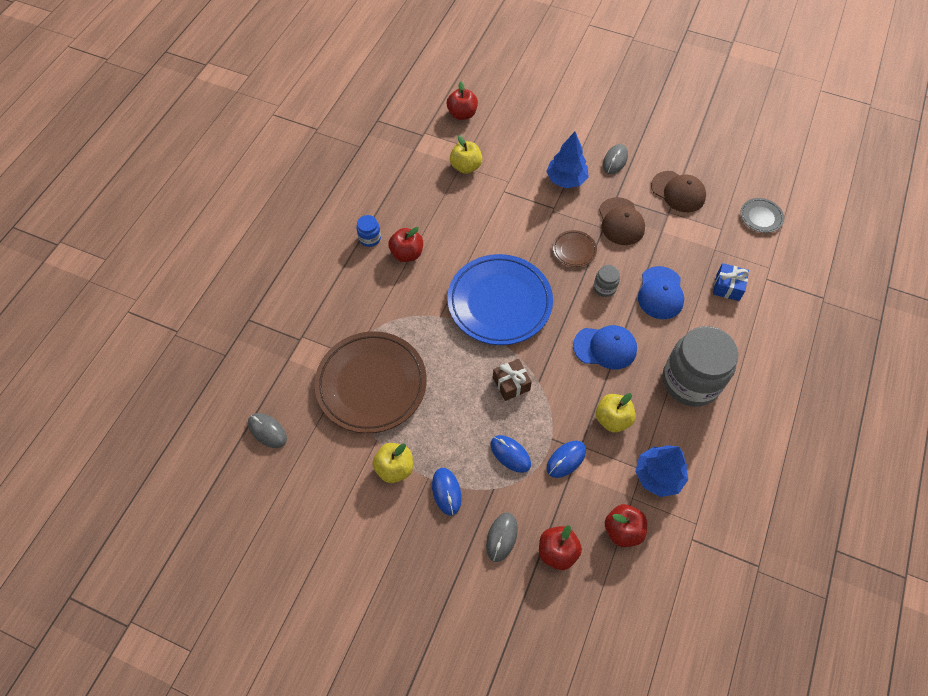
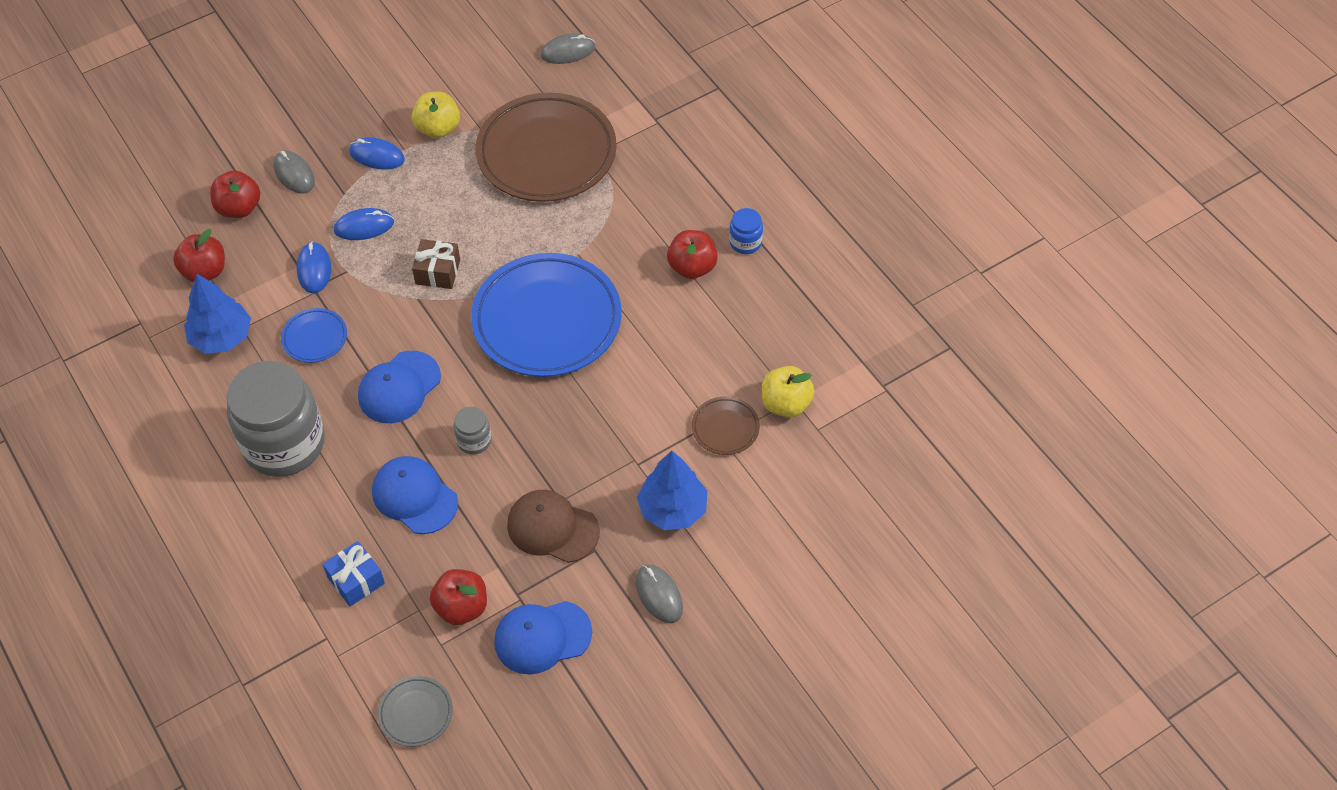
camera: 125 degrees right, 5 degrees down
red apple [447,81,478,120] -> red apple moved to [430,569,487,625]
brown plate [553,230,597,267] -> brown plate moved to [692,397,760,455]
yellow apple [596,393,636,432] -> blue plate [281,308,347,363]
brown cap [651,171,706,212] -> blue cap [494,601,592,675]

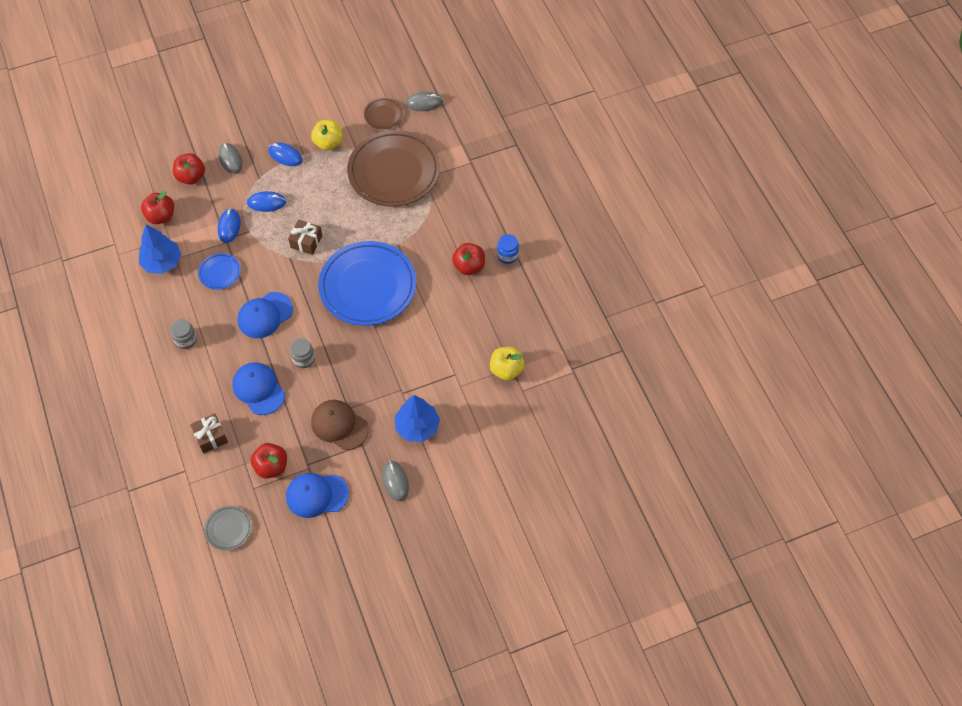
camera: 10 degrees right, 5 degrees up
grey jar [226,361,325,477] -> grey jar [171,319,197,349], size x0.42
blue gift [323,541,385,606] -> brown gift [190,413,228,453]
brown plate [692,397,760,455] -> brown plate moved to [364,98,403,129]

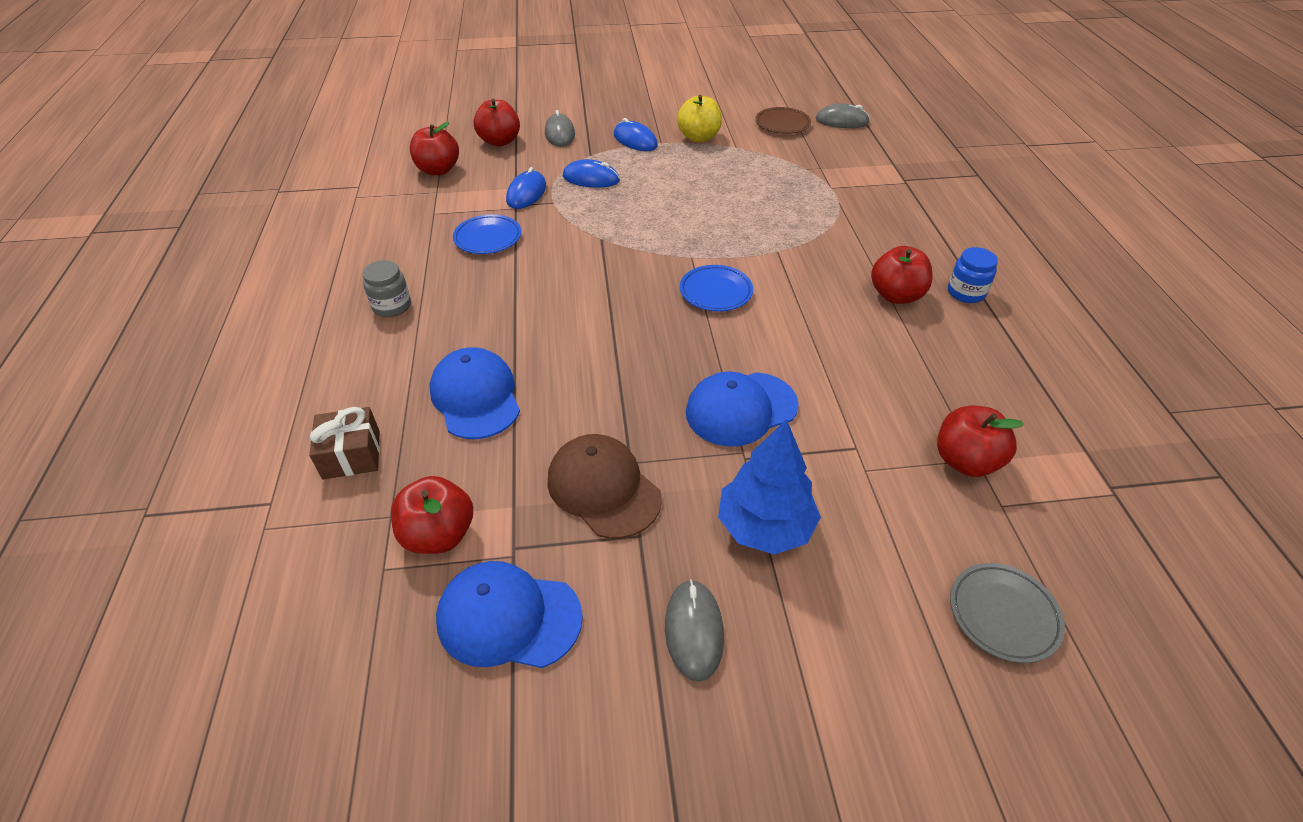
camera: 15 degrees right, 15 degrees down
blue tree [139,224,181,274] -> none
grey plate [204,506,252,551] -> grey plate moved to [950,563,1065,663]
blue cap [238,292,293,338] -> blue cap moved to [686,371,799,447]
brown gift [288,220,322,255] -> none
grey jar [290,338,315,368] -> none
blue plate [318,241,416,326] -> blue plate [680,265,753,311], size x0.44
brown plate [347,130,440,207] -> none
yellow apple [490,347,524,380] -> red apple [937,406,1024,477]

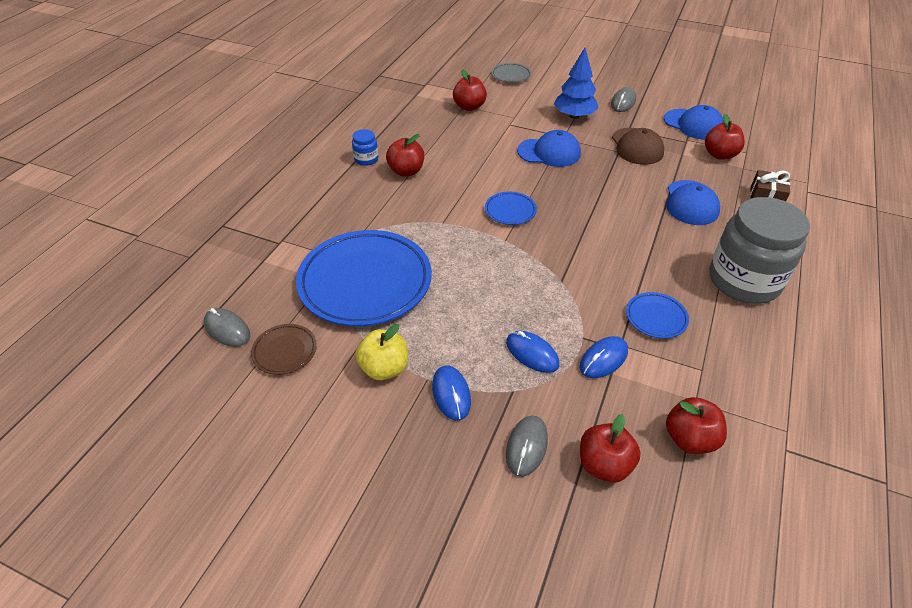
camera: 150 degrees left, 0 degrees up
grey jar [363,260,411,317] -> grey jar [709,197,810,304], size x2.38
none -> blue plate [296,230,432,326]

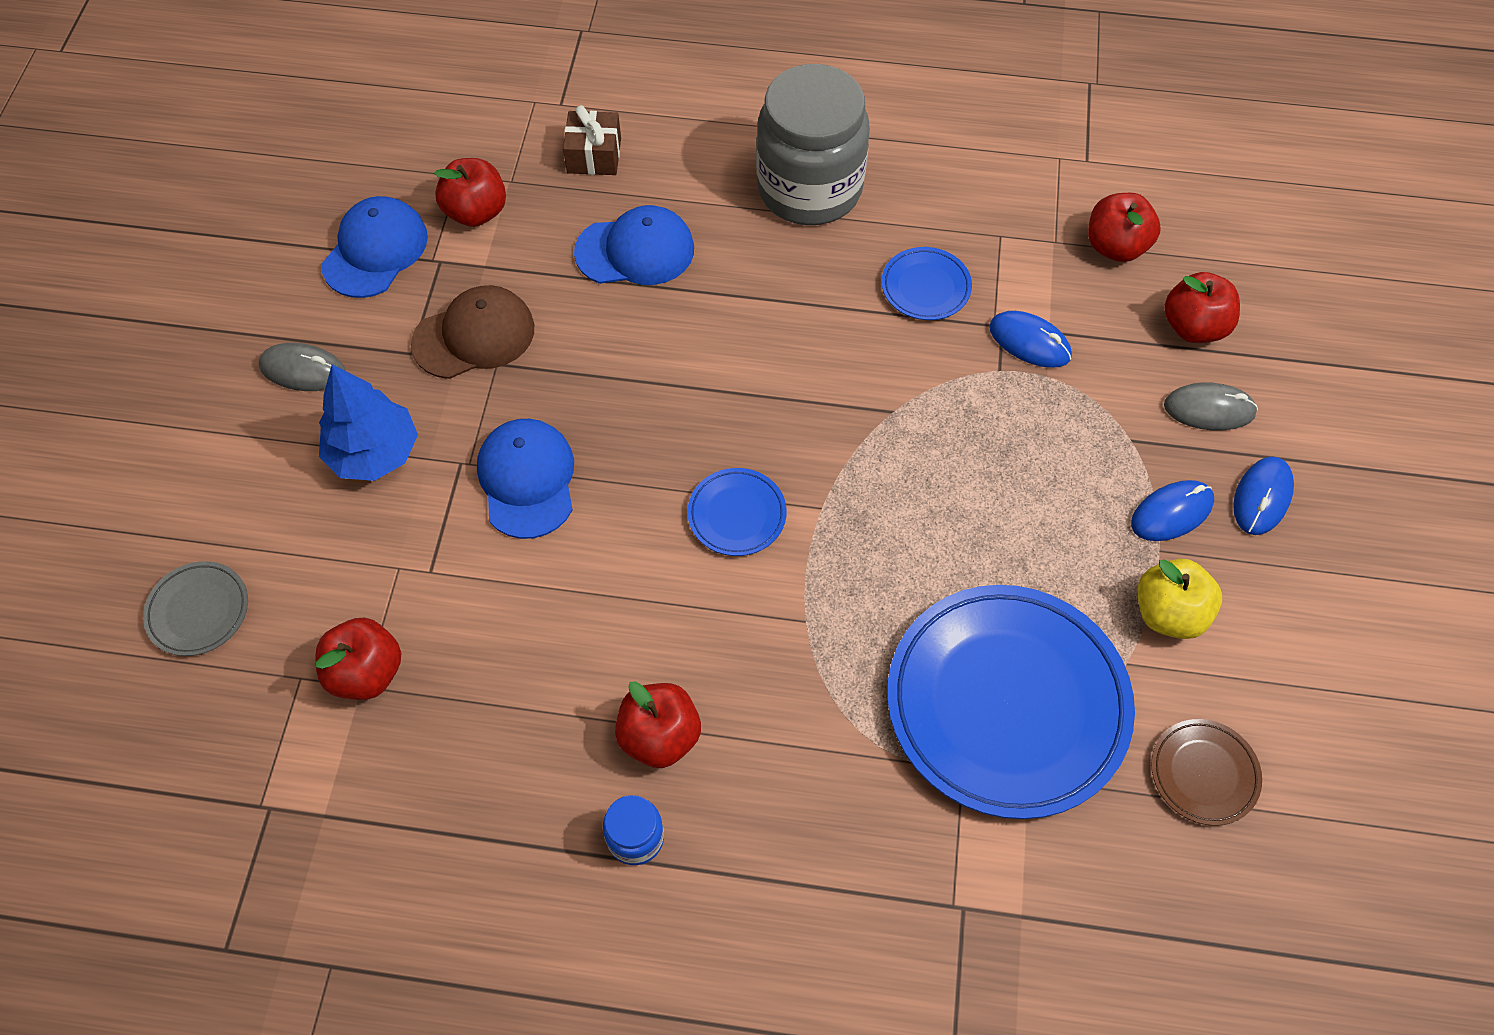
camera: 105 degrees left, 15 degrees up
grey mouse [204,308,250,347] -> none
blue mouse [506,331,559,373] -> blue mouse moved to [1233,457,1294,535]

